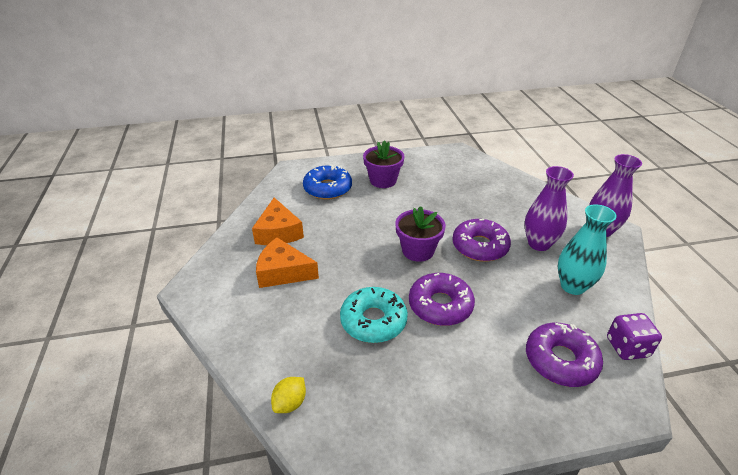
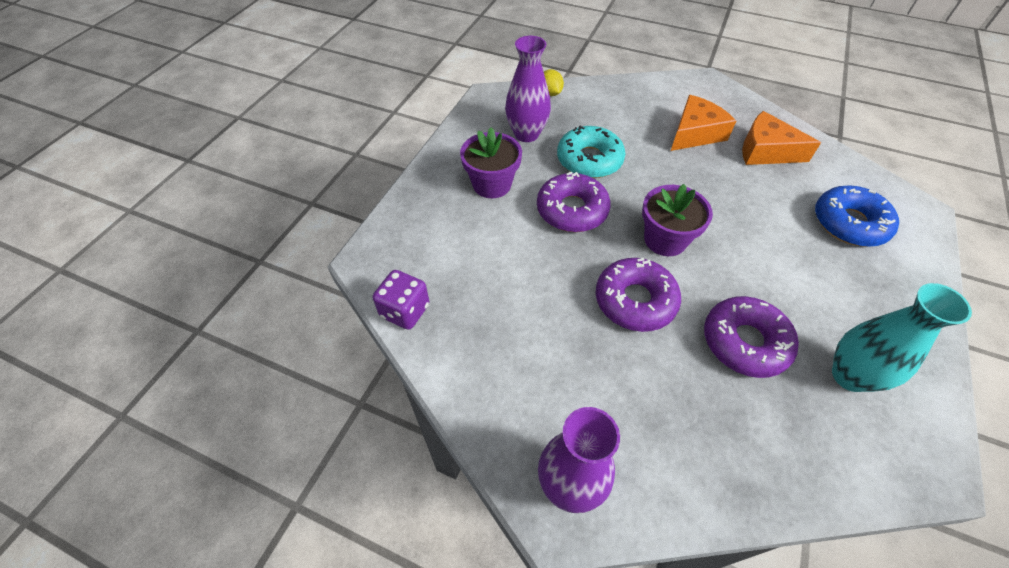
camera: 125 degrees right, 15 degrees up
purple flower pot [363,140,404,188] -> purple flower pot moved to [460,127,522,198]
purple vase [524,166,574,251] -> purple vase moved to [505,36,551,142]
purple donut [526,323,603,387] -> purple donut moved to [704,296,799,378]
turquoise vase [558,204,617,295] -> turquoise vase moved to [832,283,972,392]

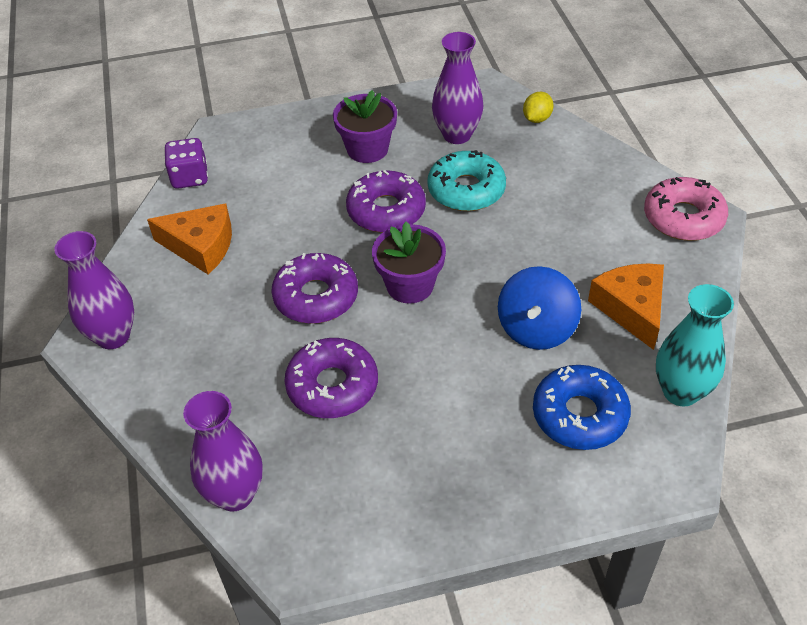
camera: 55 degrees right, 5 degrees down
orange cheese [671,95,736,151] -> orange cheese moved to [147,203,232,275]
turquoise vase [832,283,972,392] -> turquoise vase moved to [656,284,734,407]
none -> purple vase [183,391,263,511]
none -> blue spinning top [498,266,581,350]
none -> pink donut [644,177,728,241]

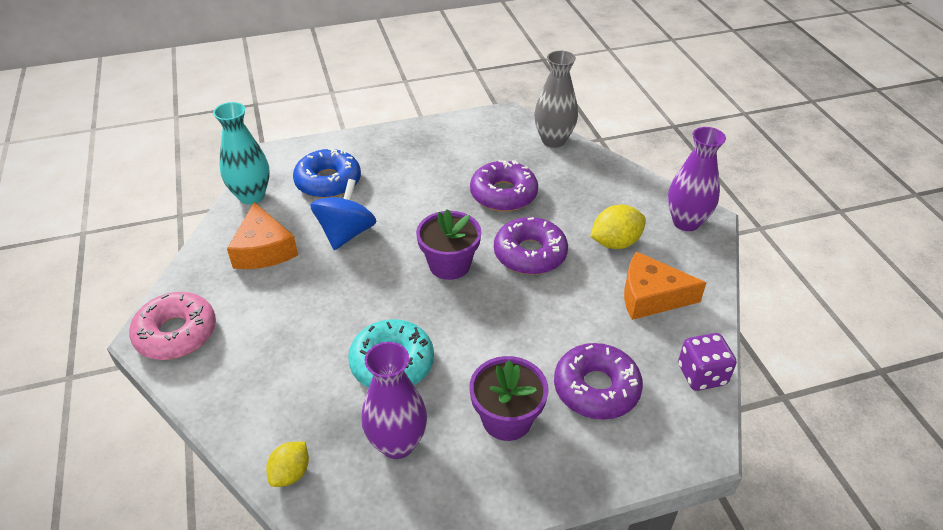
camera: 175 degrees right, 5 degrees down
purple vase [183,391,263,511] -> grey vase [534,50,578,148]
purple donut [346,170,426,233] -> purple donut moved to [554,343,643,420]
none -> yellow lemon [590,205,646,249]

